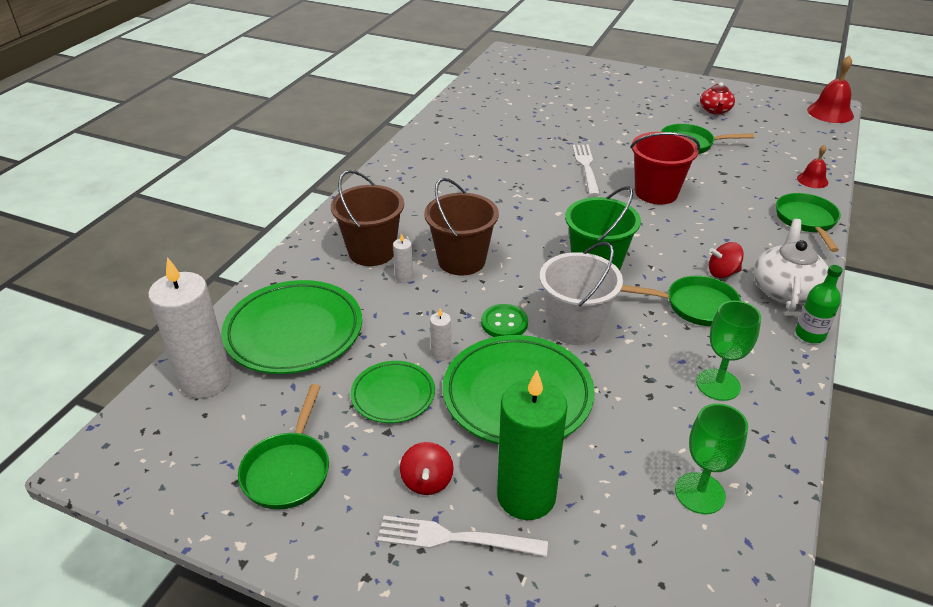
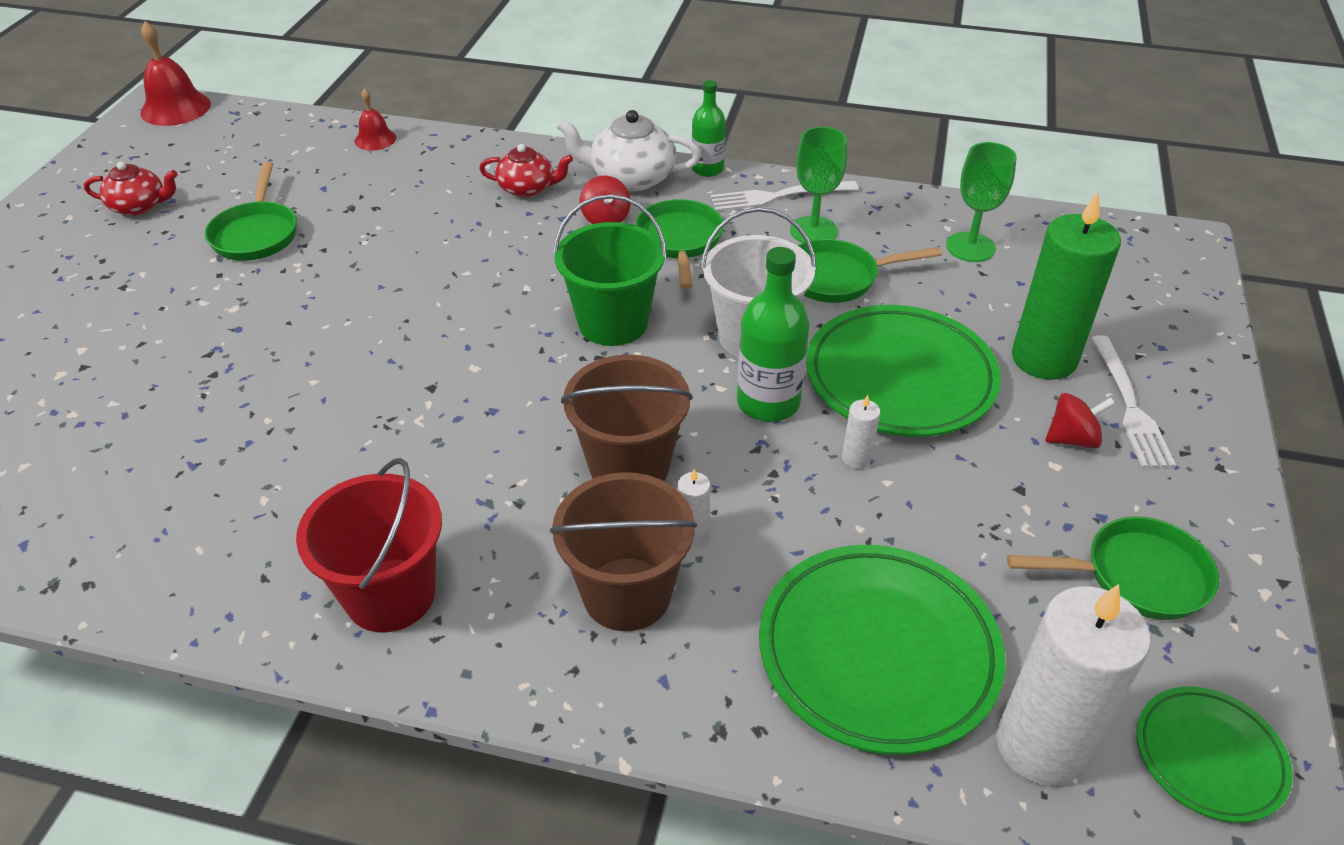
camera: 100 degrees left, 5 degrees up
green plate [350,361,435,423] -> green plate moved to [1137,686,1293,823]
green button [481,304,528,337] -> green bottle [737,247,809,422]
white fork [572,145,600,196] -> white fork moved to [710,181,859,211]
red bucket [630,132,700,204] -> red bucket moved to [296,458,442,632]
green pan [776,193,841,252] -> green pan moved to [798,239,942,303]
none -> red teapot [479,144,573,197]

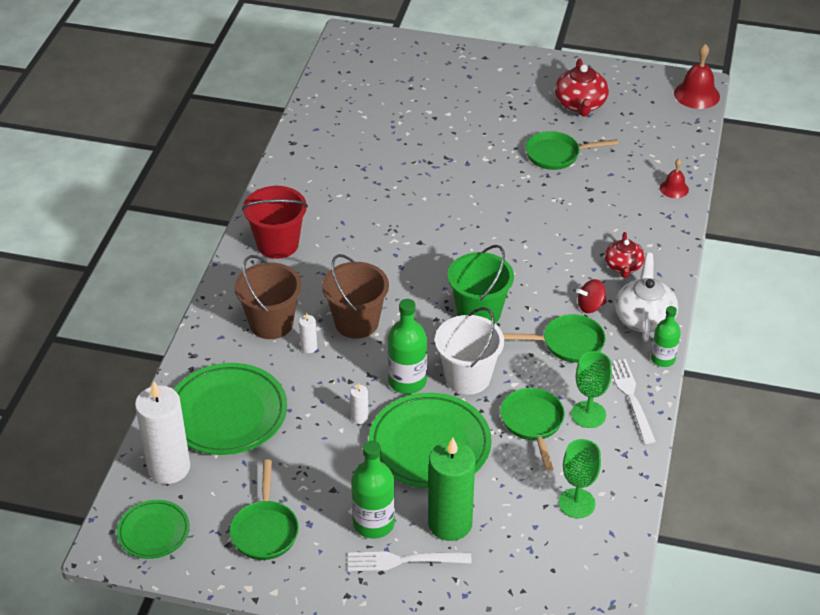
camera: 90 degrees right, 0 degrees up
red teapot [84,162,178,216] -> red teapot [555,59,609,116], size x1.52
red spinning top [1045,393,1115,448] -> green bottle [351,441,395,539]

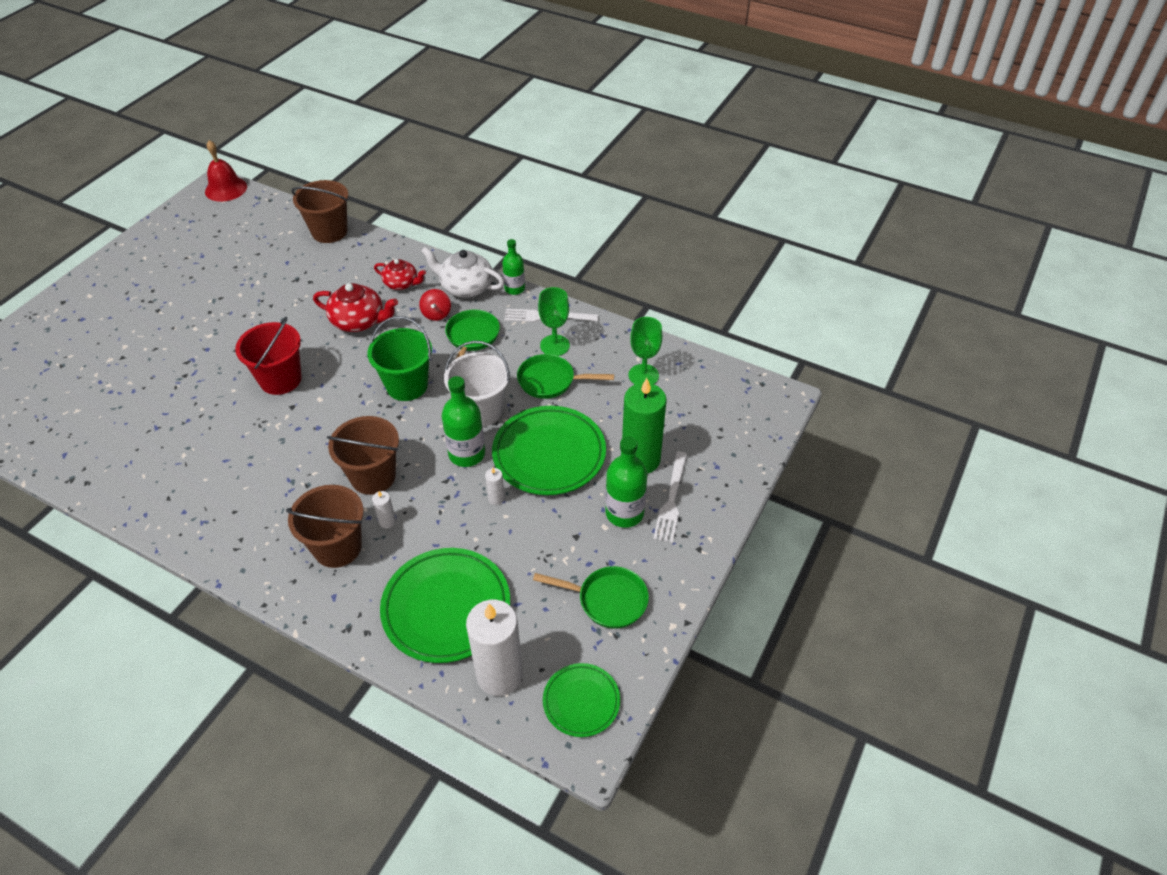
camera: 75 degrees left, 5 degrees up
red bucket [242,186,308,259] -> red bucket moved to [235,317,302,395]
green pan [525,131,618,170] -> none
red teapot [555,59,609,116] -> red teapot moved to [313,283,398,332]
red bell [660,159,689,198] -> brown bucket [291,180,348,243]

